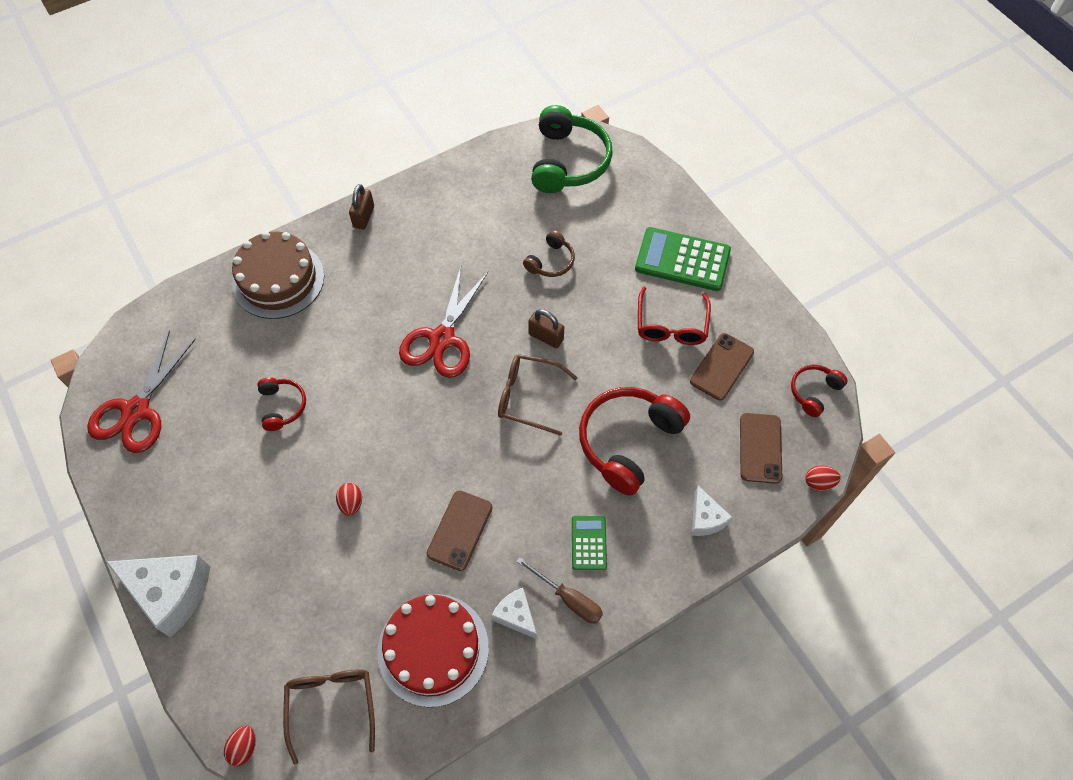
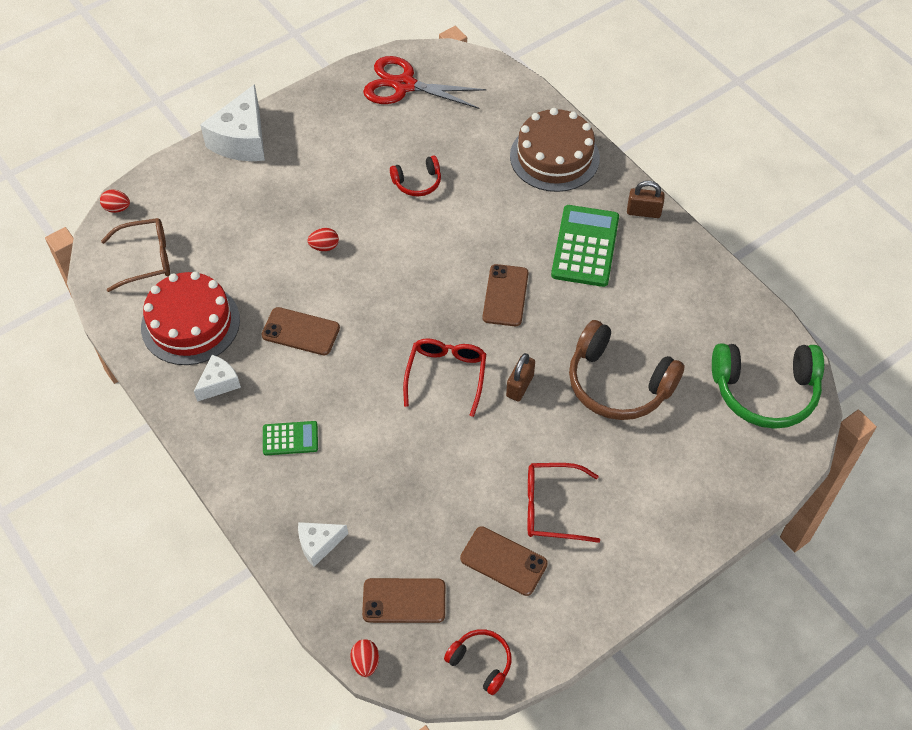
camera: 85 degrees right, 5 degrees down
red scissors [399,266,488,378] -> brown phone [483,264,528,326]
brown glasses [498,354,578,436] -> red glasses [403,338,486,417]
brown screwdriver [516,557,603,624] -> none
brown headphones [523,230,575,277] -> brown headphones [569,320,684,420], size x1.94
red headphones [579,387,690,496] -> none
green calculator [635,227,731,291] -> green calculator moved to [551,205,619,287]

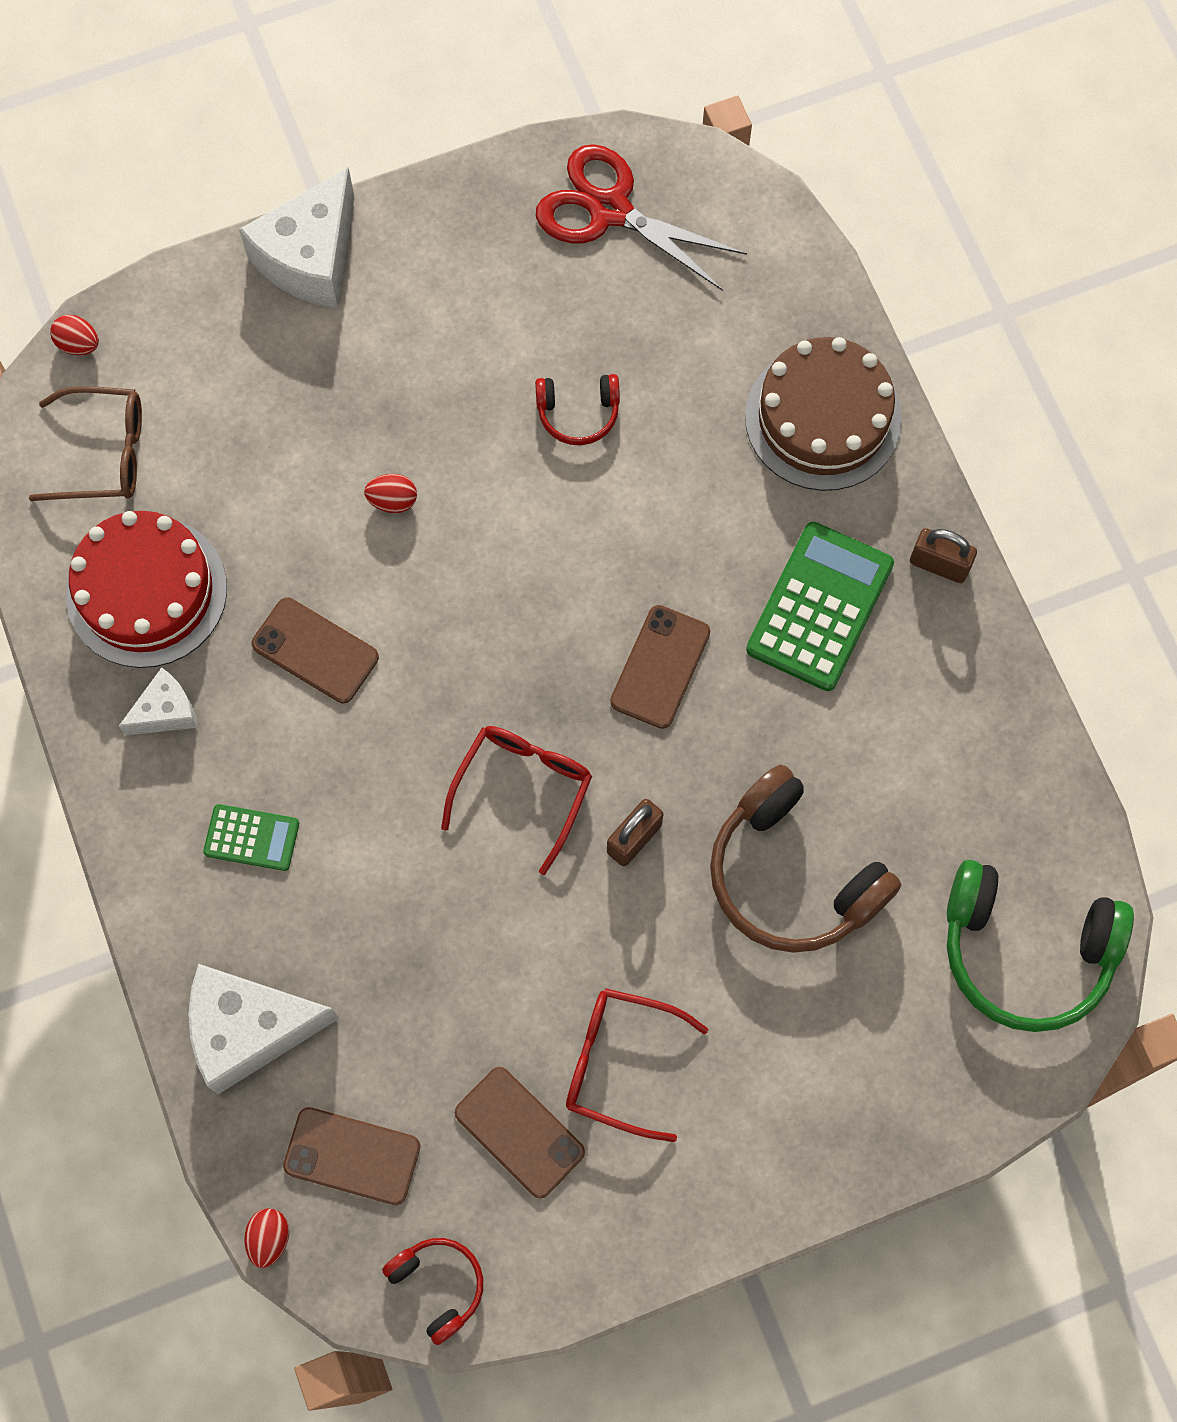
camera: 15 degrees right, 15 degrees up
white cheese [298,522,348,567] -> white cheese [188,964,340,1094], size x1.85

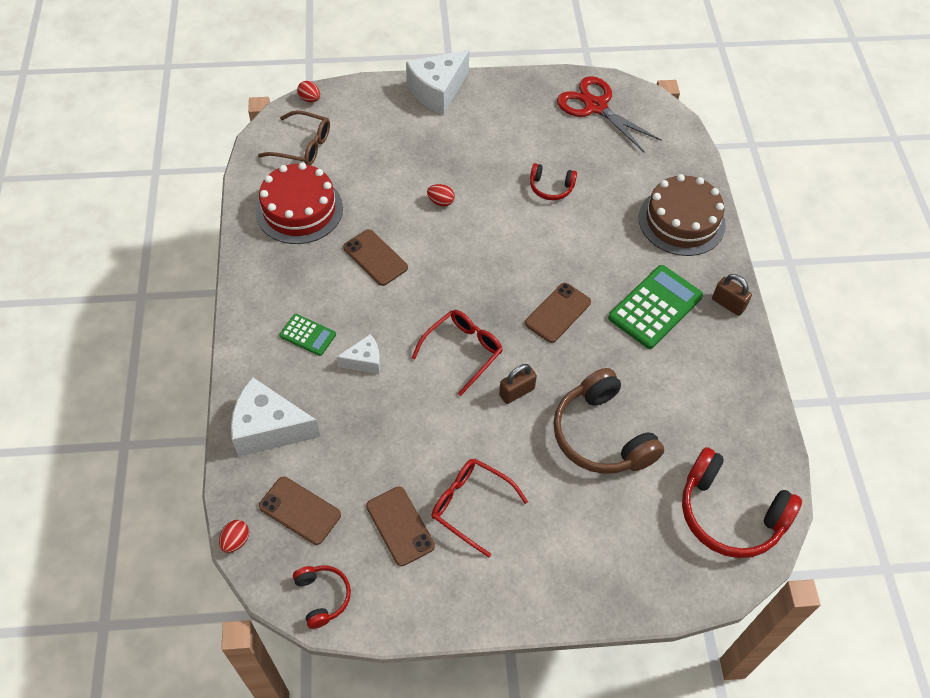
camera: 15 degrees right, 15 degrees down
white cheese [119,667,198,735] -> white cheese moved to [336,334,380,374]
green headphones [947,860,1134,1032] -> red headphones [682,447,802,558]

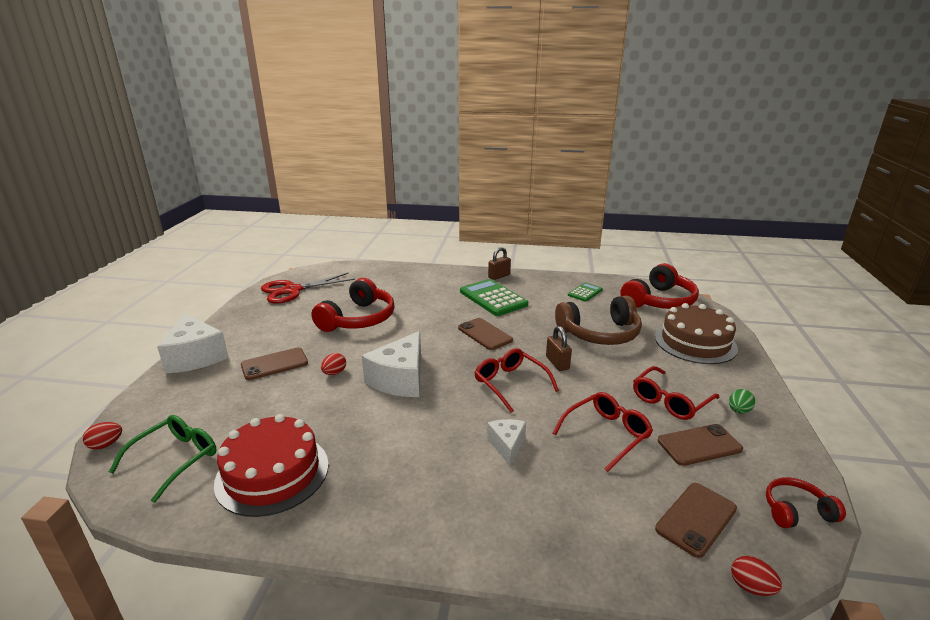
camera: 75 degrees left, 30 degrees down
white cheese [231,377,320,457] -> white cheese moved to [362,331,421,397]
brown glasses [258,110,330,165] -> green glasses [109,415,217,503]
green calculator [279,314,336,356] -> green calculator moved to [568,282,603,302]
brown phone [343,229,408,286] -> brown phone moved to [241,348,308,380]
red headphones [530,163,577,200] -> red headphones [311,278,395,332], size x1.94
brown cake [639,174,726,256] -> brown cake moved to [655,303,738,364]
none -> red glasses [553,392,653,472]
none -> green egg [729,389,755,414]

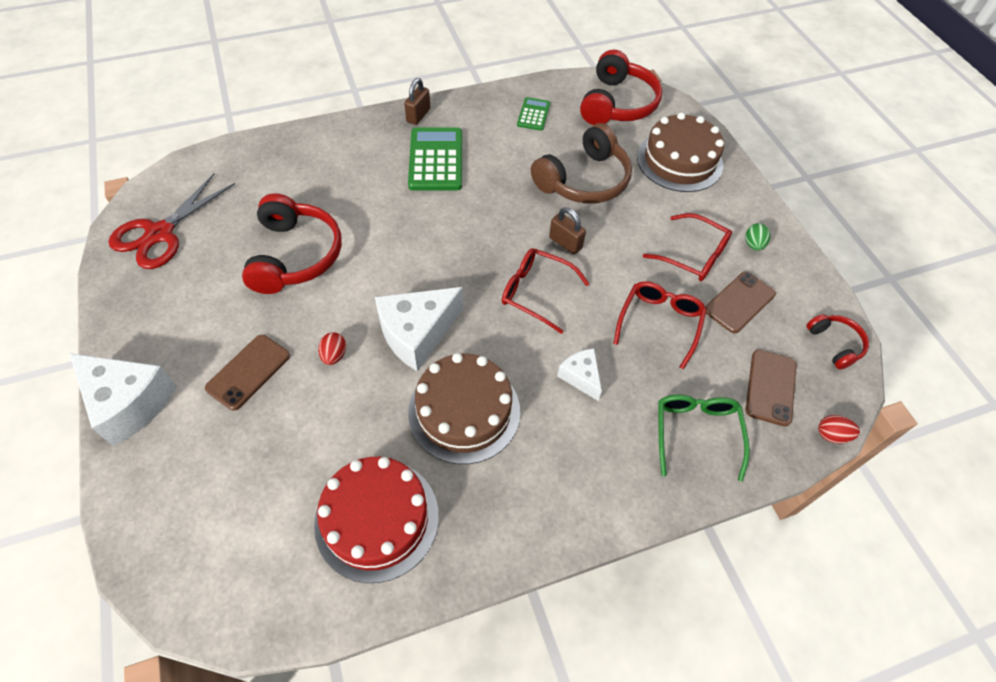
camera: 30 degrees left, 30 degrees up
red egg [83,422,122,450] -> none
green glasses [109,415,217,503] -> green glasses moved to [658,395,750,482]
white cheese [362,331,421,397] -> white cheese turned 60 degrees clockwise [375,287,463,372]
brown phone [458,318,513,350] -> none
green calculator [460,279,528,316] -> green calculator turned 60 degrees clockwise [408,128,462,190]
red glasses [633,366,720,420] -> red glasses turned 75 degrees counterclockwise [643,213,732,281]
red headphones [766,477,846,528] -> red headphones turned 105 degrees clockwise [806,314,869,370]
none -> brown cake [408,353,520,464]

